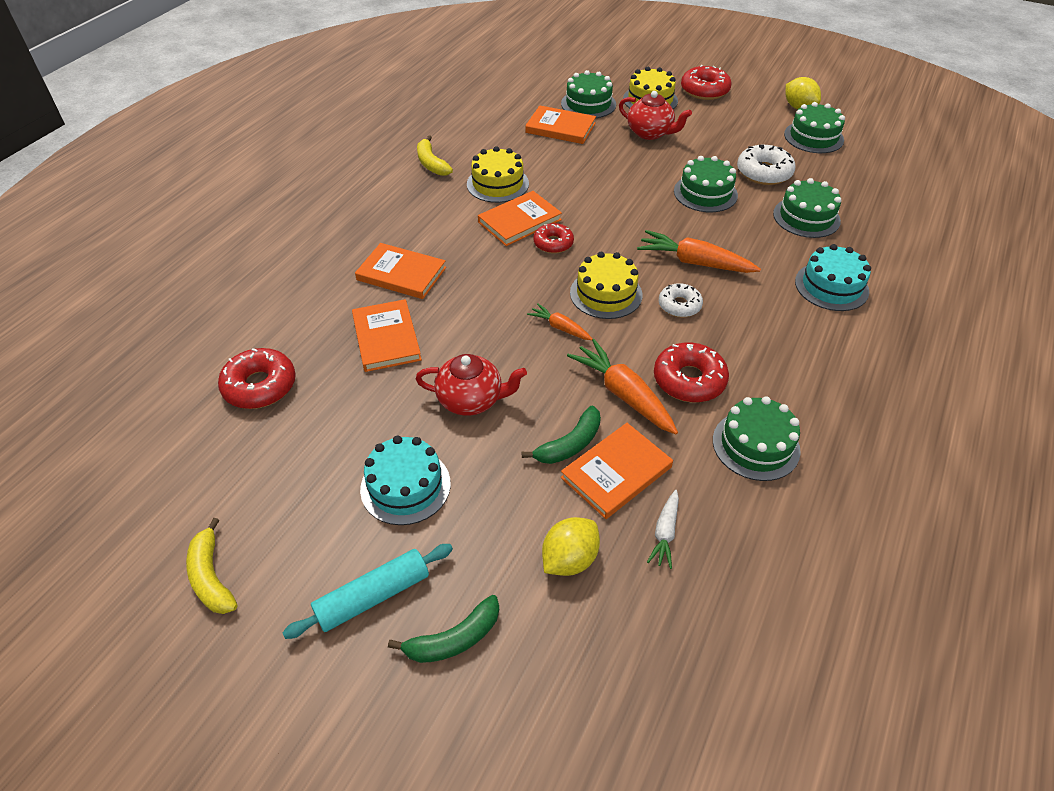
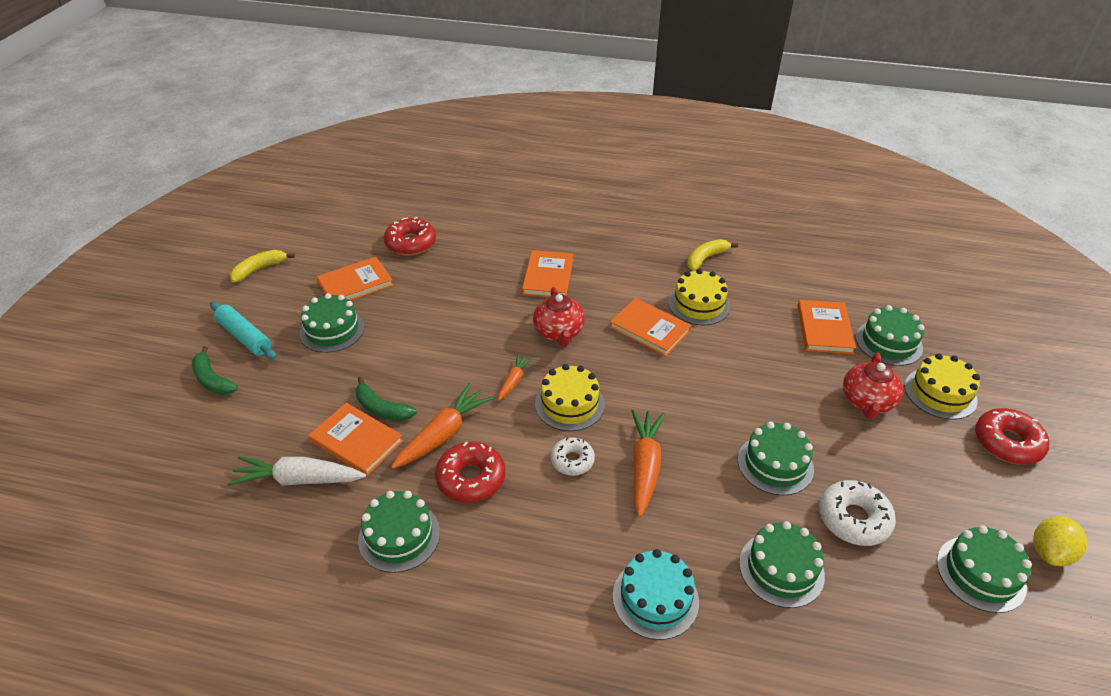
camera: 75 degrees right, 5 degrees down
orange book [352,299,422,372] -> orange book moved to [317,257,393,301]
turquoise cake [360,436,451,525] -> green cake [300,293,365,353]
red teapot [416,354,527,416] -> red teapot moved to [533,287,585,346]
red donut [534,223,574,254] -> none
yellow lemon [542,517,600,576] -> none
white carrot [647,490,679,569] -> white carrot [228,456,366,486], size x1.80

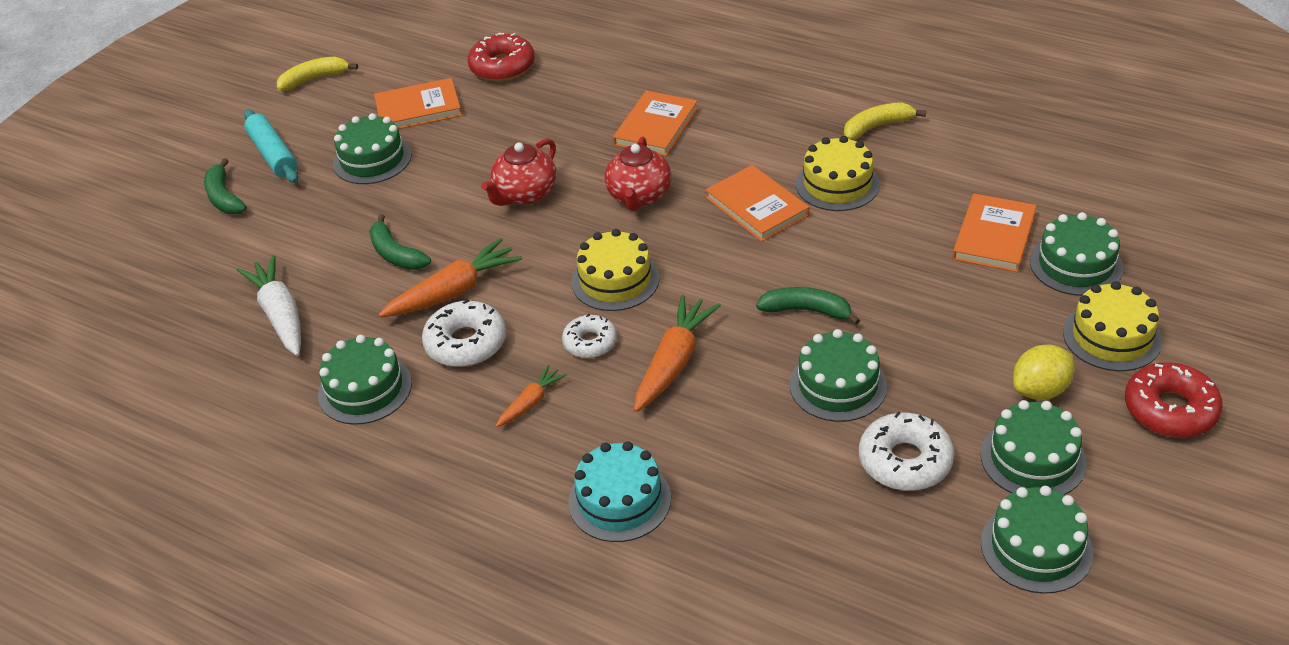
camera: 20 degrees right, 0 degrees up
white carrot [228,456,366,486] -> white carrot turned 45 degrees clockwise [237,255,301,356]
orange book [308,403,403,476] -> none
red donut [435,442,505,503] -> white donut [422,299,506,367]
orange carrot [498,354,534,400] -> orange carrot moved to [496,365,567,427]
green cake [739,521,825,608] -> green cake moved to [981,400,1087,495]
red teapot [843,353,903,419] -> red teapot moved to [481,139,557,206]
yellow lemon [1033,516,1087,566] -> yellow lemon moved to [1013,345,1074,400]
none -> green banana [756,287,860,325]

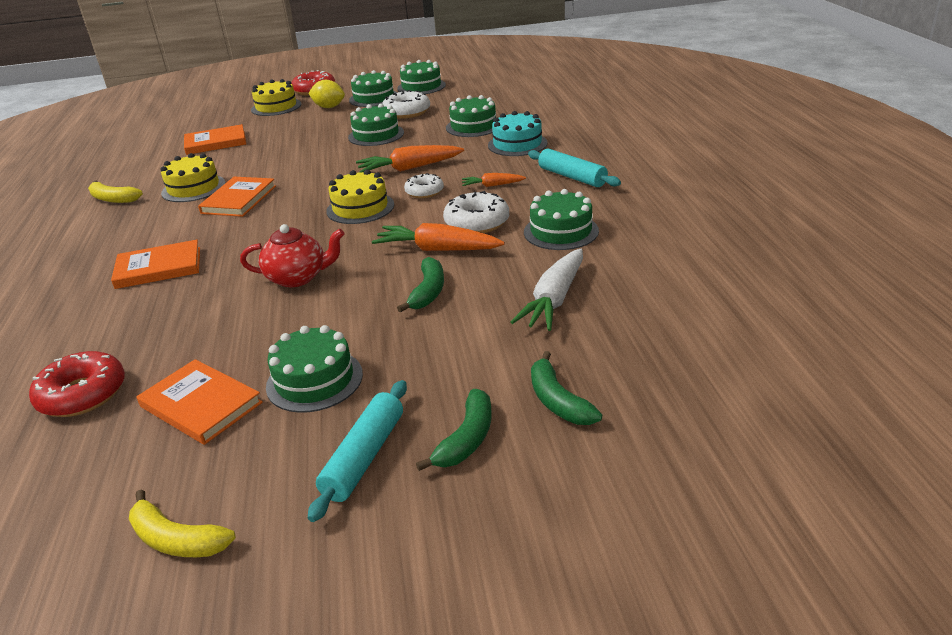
camera: 130 degrees left, 10 degrees down
red teapot [605,136,671,211] -> none
green banana [756,287,860,325] -> green banana moved to [531,351,602,425]
green cake [1030,212,1123,296] -> green cake moved to [446,95,496,137]
none -> turquoise rolling pin [528,149,621,187]

